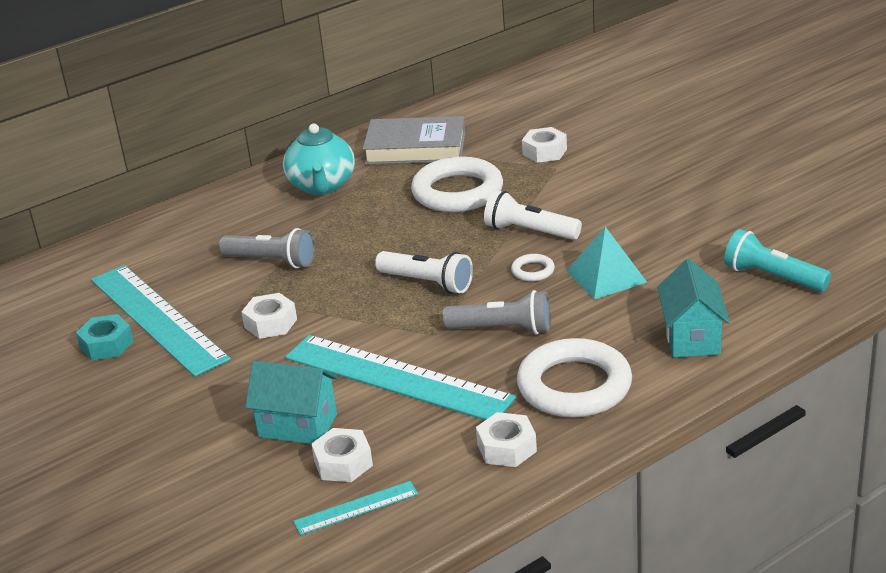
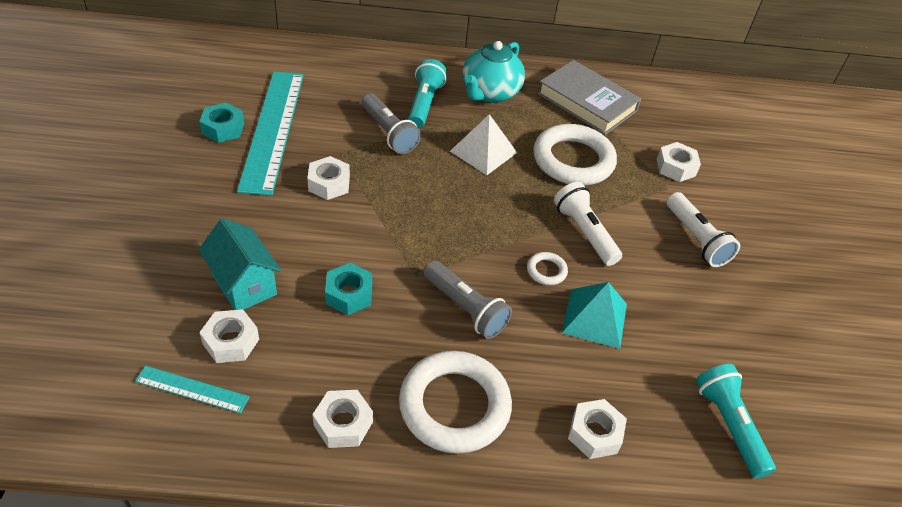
camera: 30 degrees right, 15 degrees up
turquoise ruler [285,335,516,420] -> turquoise nut [325,263,372,315]
white flashlight [375,251,473,294] -> white flashlight moved to [667,192,740,267]
turquoise house [657,259,730,358] -> white nut [568,399,627,459]
none -> turquoise flashlight [408,59,447,128]
none -> white pyramid [450,114,517,175]

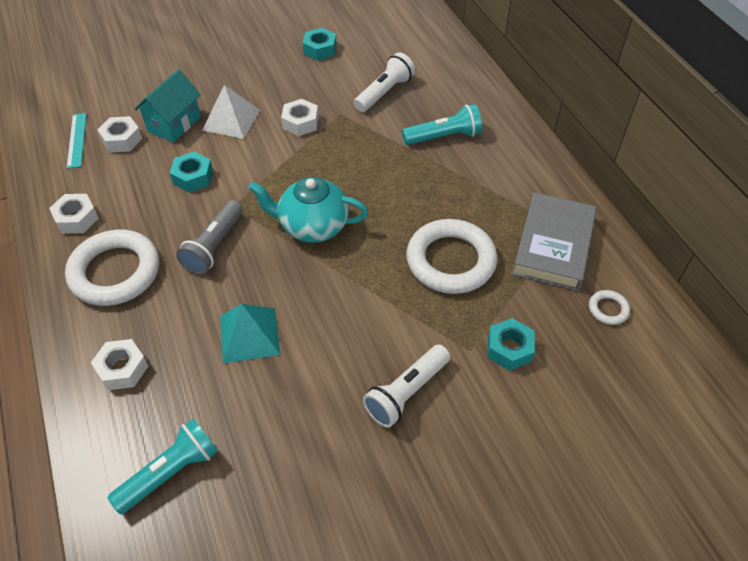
camera: 70 degrees right, 5 degrees up
turquoise ruler [237,71,304,196] -> none
grey flashlight [362,93,421,154] -> none
white pyramid [450,114,517,175] -> white pyramid moved to [202,85,260,139]
turquoise teapot [463,41,525,103] -> turquoise teapot moved to [249,177,368,243]
white ring [527,252,568,285] -> white ring moved to [589,290,630,325]
white flashlight [554,182,622,266] -> white flashlight moved to [354,52,415,112]
white nut [657,142,701,182] -> turquoise nut [488,318,535,371]

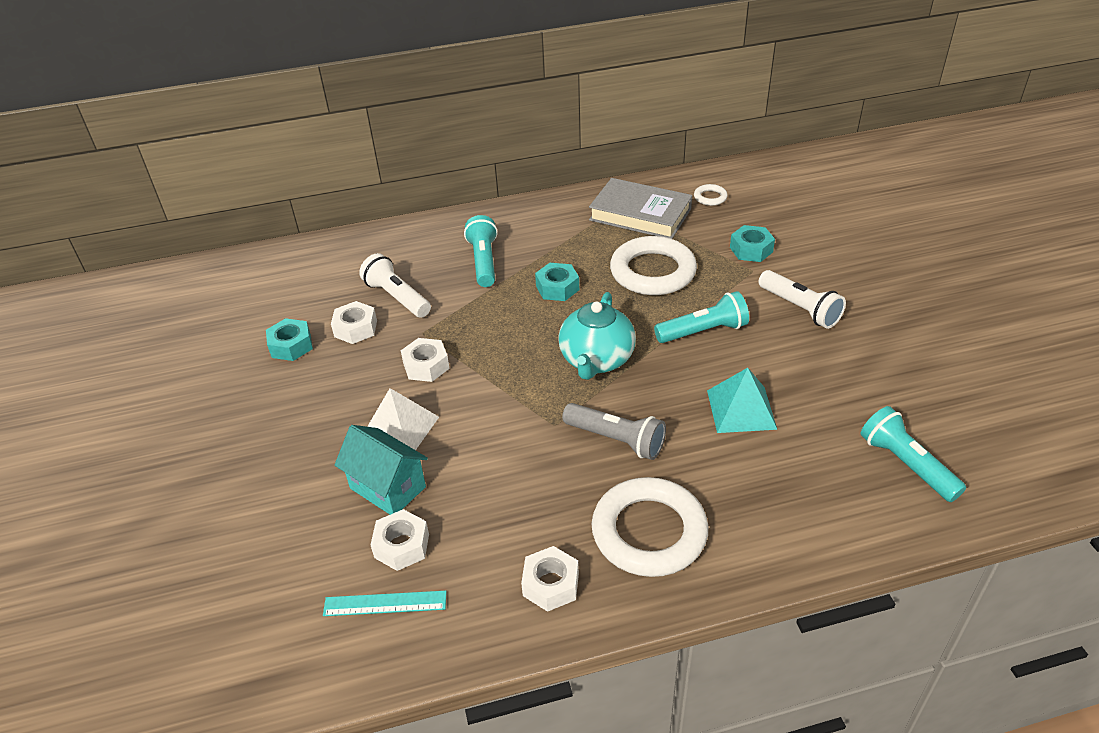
camera: 80 degrees left, 10 degrees down
white nut [91,339,148,390] -> white nut moved to [331,301,377,344]
turquoise nut [170,151,213,193] -> turquoise nut moved to [535,263,579,301]
none -> turquoise flashlight [654,291,749,343]

